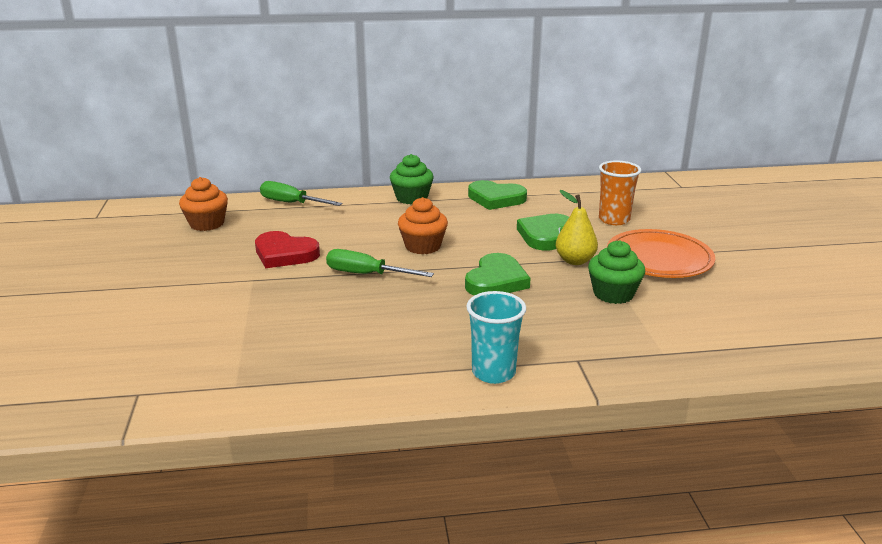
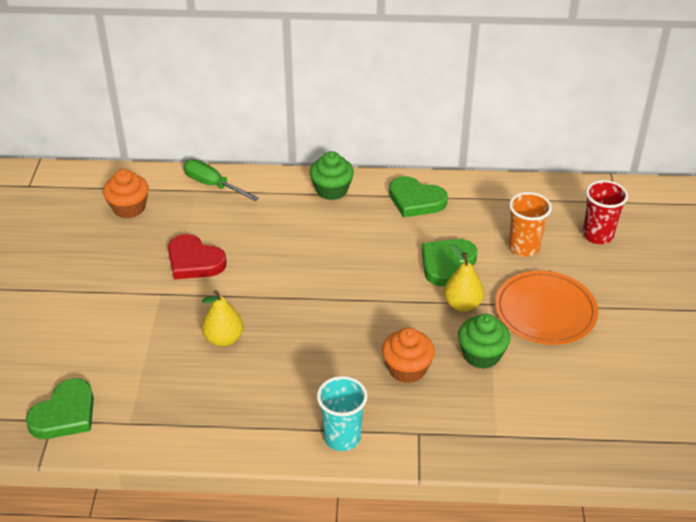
camera: 10 degrees right, 15 degrees up
green screwdriver [326,249,434,277] -> none
orange cupcake [398,197,448,254] -> orange cupcake moved to [382,328,435,383]
green heart [465,253,531,296] -> green heart moved to [26,378,94,439]
none -> yellow pear [202,290,243,347]
none -> red cup [583,180,628,244]

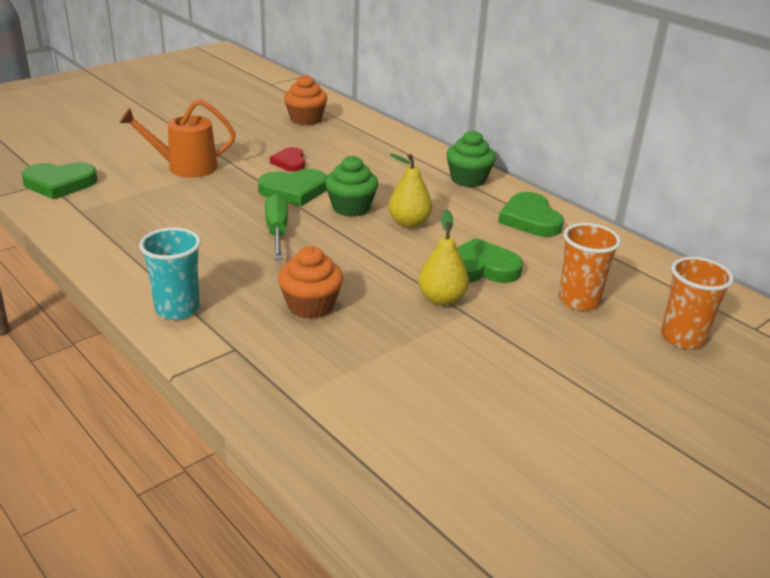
camera: 45 degrees right, 10 degrees down
red heart [168,234,227,279] -> red heart [270,147,305,172], size x0.64
green screwdriver [183,159,259,201] -> green screwdriver moved to [265,194,288,260]
yellow pear [202,290,243,347] -> yellow pear moved to [388,153,432,228]
green cupcake [458,314,510,369] -> green cupcake moved to [325,156,379,217]
orange plate [495,271,598,345] -> none
red cup [583,180,628,244] -> orange cup [661,257,734,349]
none -> orange watering can [119,99,236,178]
none -> green heart [258,169,327,206]

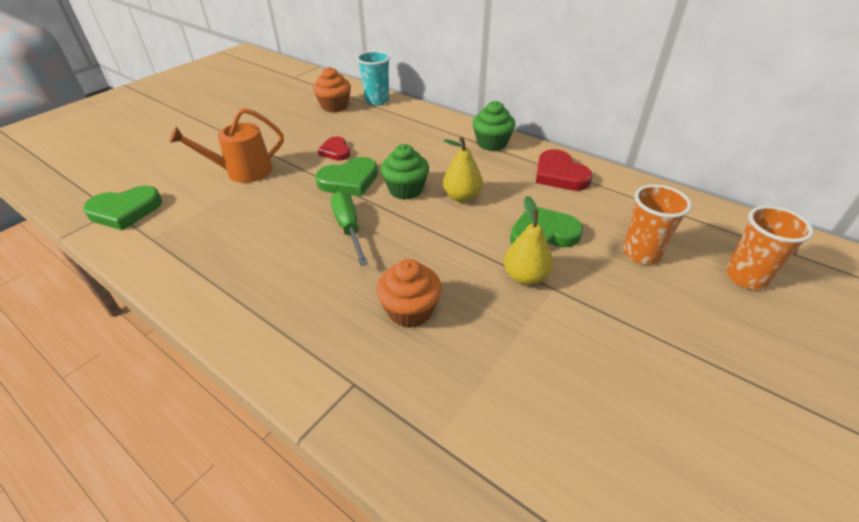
camera: 10 degrees left, 10 degrees up
turquoise cup [139,227,201,320] -> turquoise cup moved to [357,51,390,105]
green heart [498,192,564,237] -> red heart [536,149,593,191]

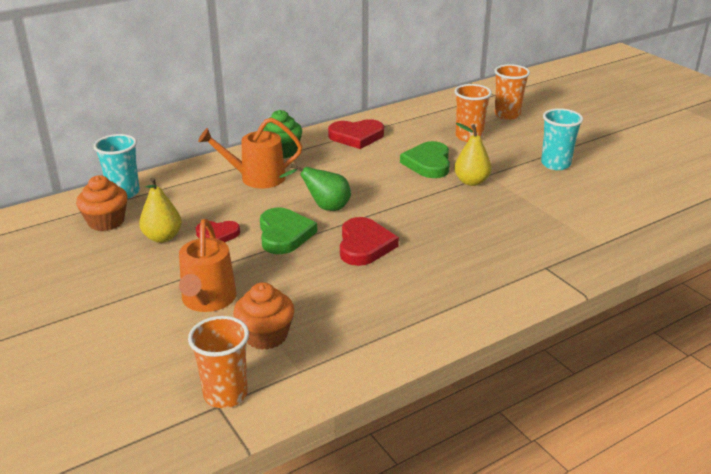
camera: 70 degrees left, 10 degrees down
green heart [83,186,162,230] -> orange cup [188,316,249,408]
green screwdriver [331,191,368,266] -> red heart [340,217,399,266]
orange cupcake [376,259,442,328] -> orange cupcake moved to [233,282,294,350]
green cupcake [381,144,429,200] -> green pear [279,164,351,211]
yellow pear [443,137,483,202] -> yellow pear moved to [139,177,182,243]
none -> orange watering can [198,118,302,188]
none -> turquoise cup [541,108,583,170]

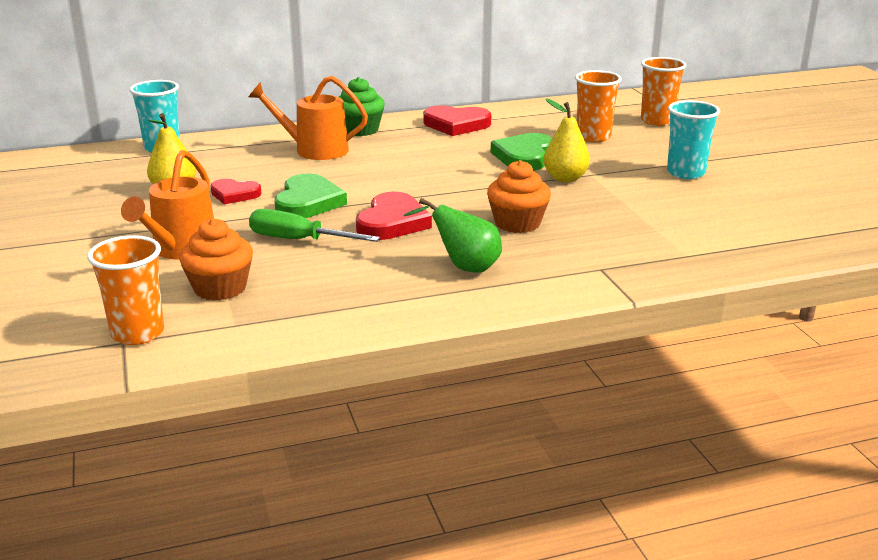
camera: 15 degrees right, 5 degrees down
orange cupcake [76,175,128,231] -> orange cupcake moved to [487,160,551,233]
green pear [279,164,351,211] -> green pear moved to [404,198,502,273]
none -> green screwdriver [249,209,380,242]

